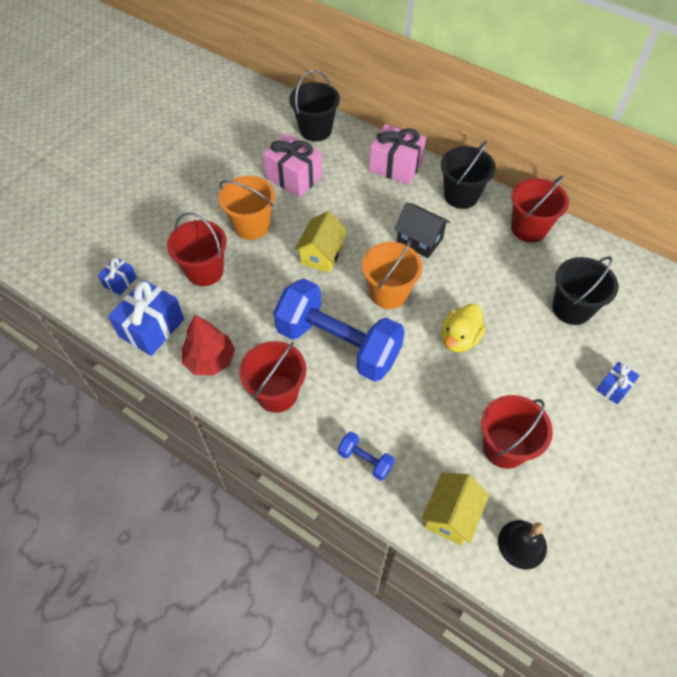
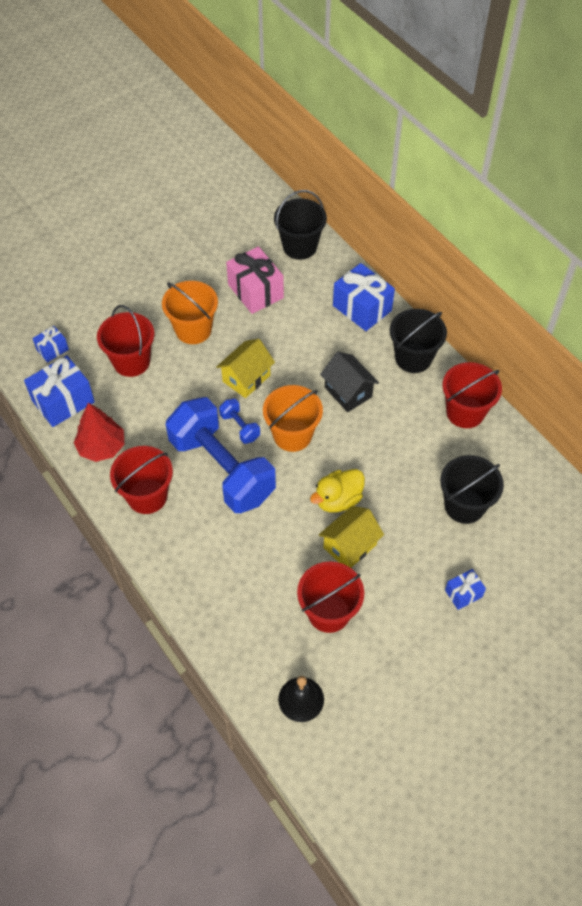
camera: 20 degrees right, 0 degrees up
blue dumbbell [338,431,394,481] -> blue dumbbell moved to [219,399,260,444]
pink gift [369,124,426,185] -> blue gift [333,263,395,331]
yellow house [421,472,489,545] -> yellow house moved to [319,506,384,568]

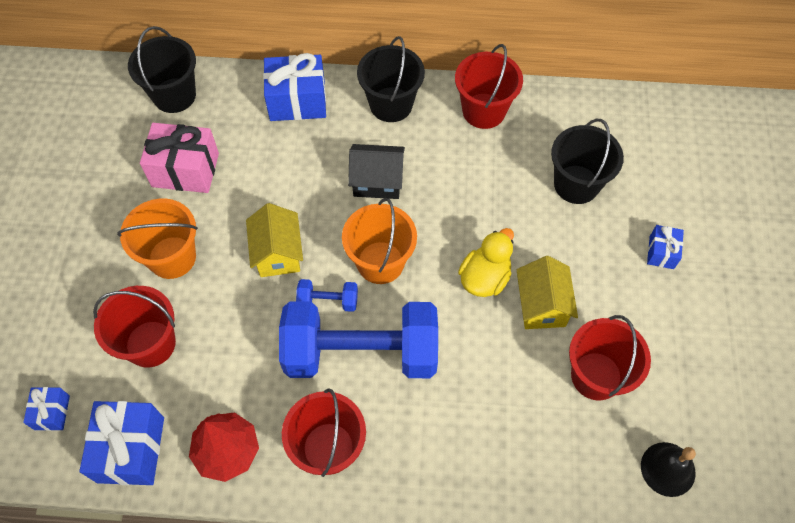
camera: 50 degrees left, 5 degrees up
yellow duck [310,469,365,513] -> yellow duck turned 150 degrees counterclockwise [458,228,514,297]

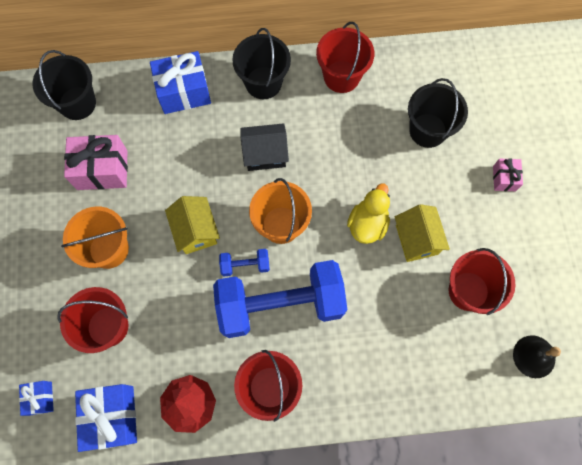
camera: 10 degrees left, 10 degrees up
blue gift [647,225,684,269] -> pink gift [493,158,523,191]

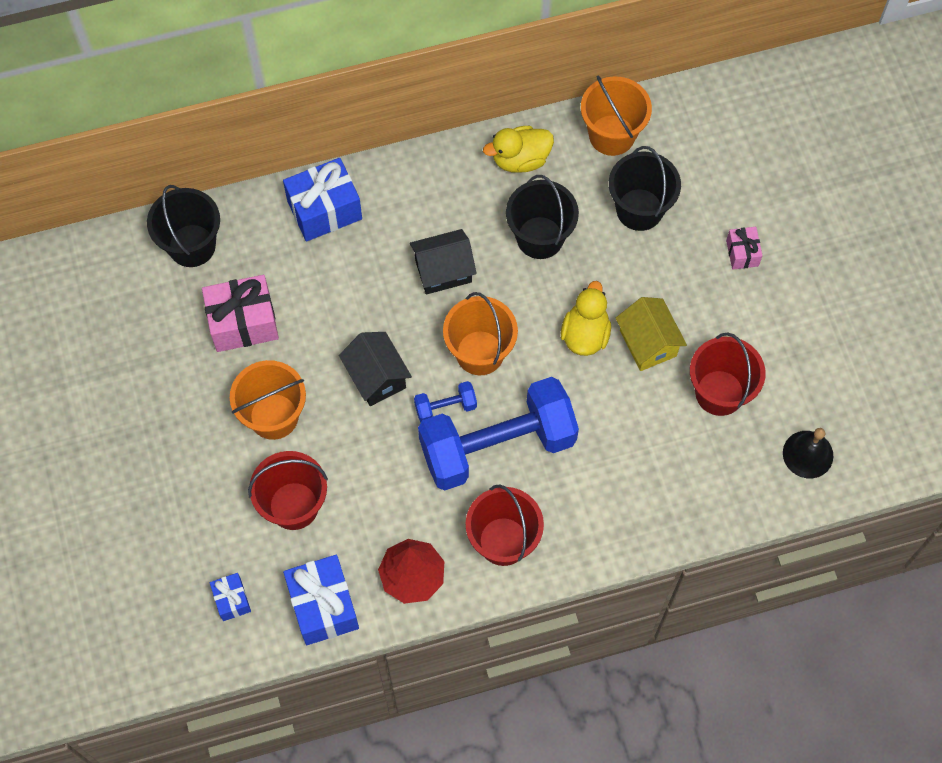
camera: 10 degrees left, 5 degrees down
yellow house [165,196,220,254] -> black house [339,332,412,406]
black bucket [232,28,291,99] -> black bucket moved to [506,175,579,259]
red bucket [316,22,374,93] -> yellow duck [483,126,554,173]
none -> orange bucket [581,76,652,156]

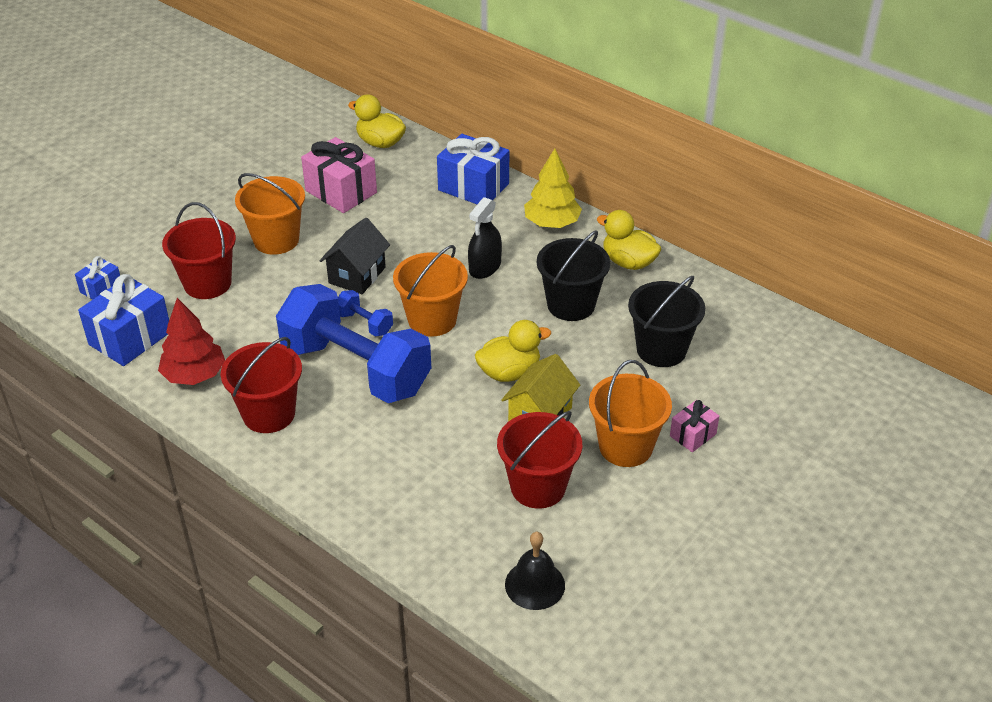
camera: 55 degrees right, 25 degrees down
black bucket [147,185,220,267] -> yellow duck [348,94,406,148]
black house [410,229,477,295] -> black spray bottle [468,197,502,279]
orange bucket [581,76,652,156] -> orange bucket moved to [589,360,672,467]
none -> yellow tree [524,148,582,228]

